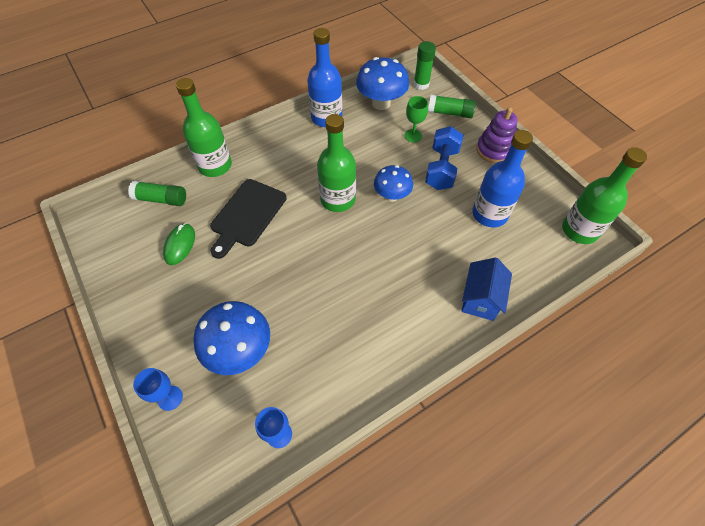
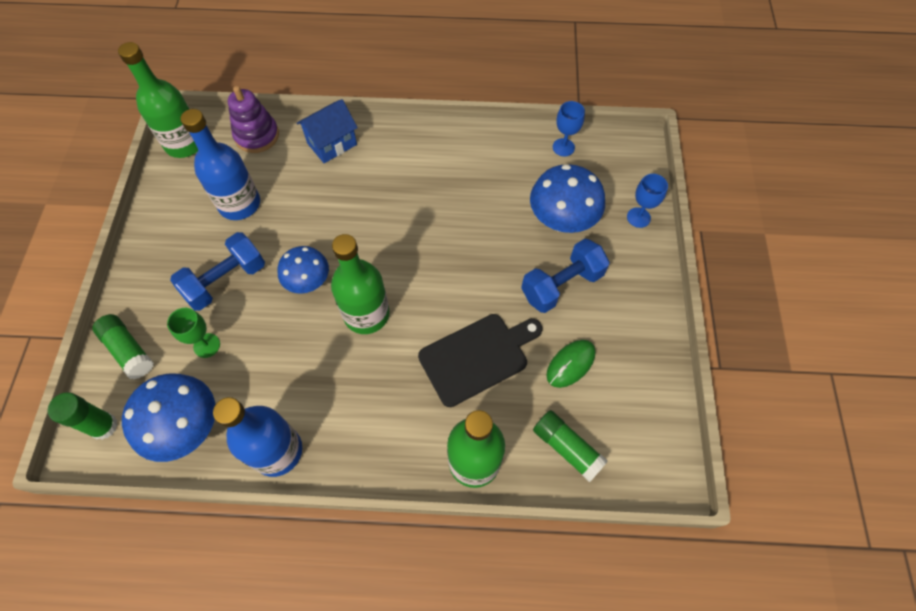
camera: 145 degrees left, 5 degrees up
purple stacking toy [476,107,517,163] -> purple stacking toy moved to [228,86,279,153]
none -> blue dumbbell [521,239,610,313]

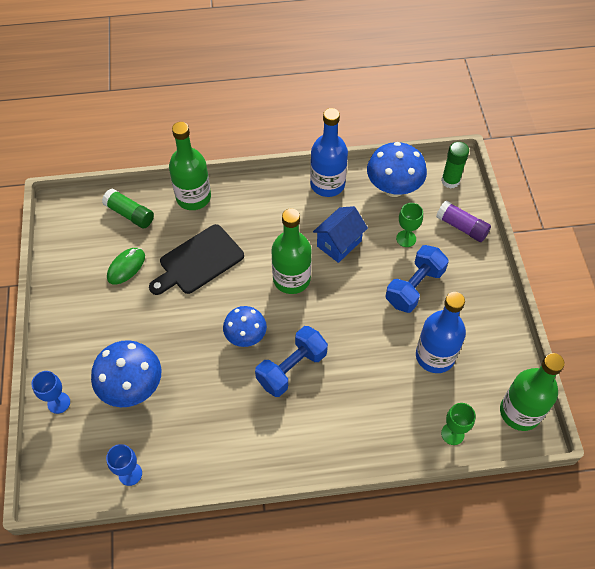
camera: 170 degrees right, 5 degrees down
green glue stick [92,314,153,379] -> purple glue stick [436,200,491,242]
purple stacking toy [228,86,279,153] -> green goblet [441,403,476,445]
blue mushroom [277,246,329,294] -> blue mushroom moved to [223,306,267,347]
blue house [297,99,358,163] -> blue house moved to [313,206,368,263]
blue dumbbell [521,239,610,313] -> blue dumbbell moved to [255,326,328,397]

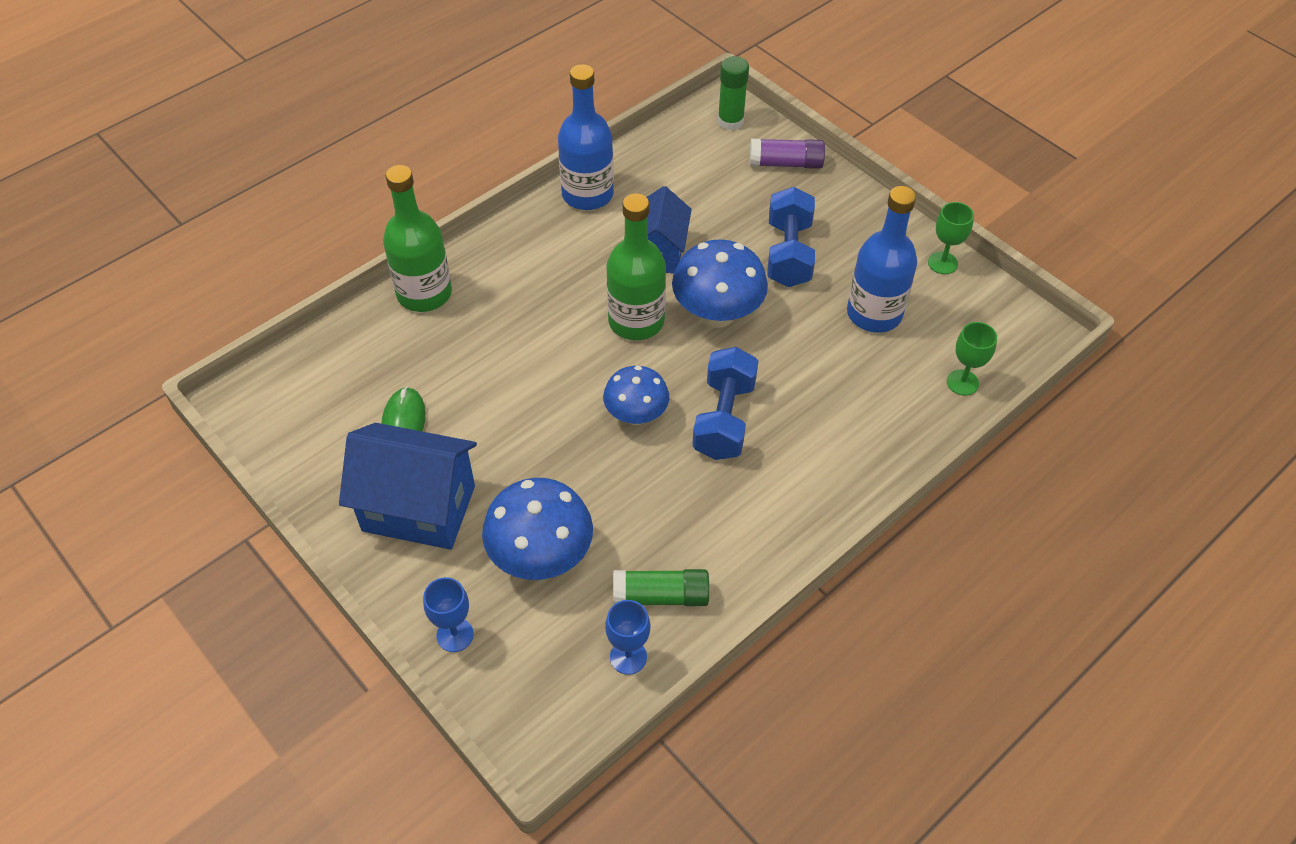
camera: 35 degrees left, 5 degrees down
green glue stick [102,188,154,228] -> green glue stick moved to [613,569,709,606]
black cutting board [149,224,244,295] -> none
blue mushroom [367,142,427,197] -> blue mushroom moved to [672,239,768,328]
green goblet [396,203,423,247] -> green goblet moved to [928,202,974,274]
green bottle [500,353,565,431] -> none
none -> blue house [339,423,477,550]

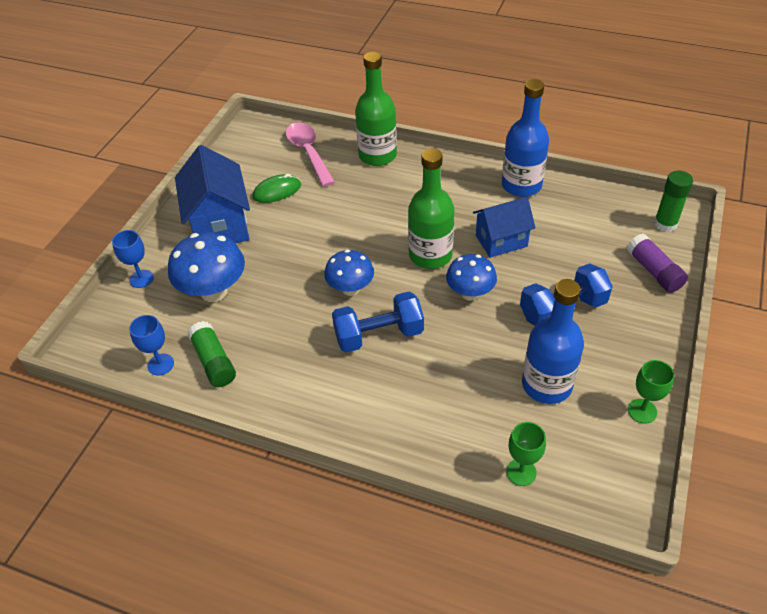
camera: 65 degrees right, 5 degrees down
blue mushroom [672,239,768,328] -> blue mushroom [446,254,497,301], size x0.66
none -> pink spoon [286,123,335,187]

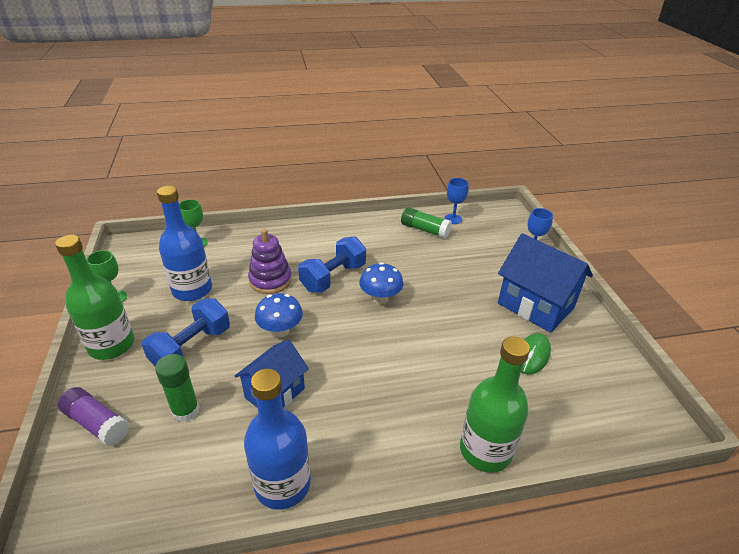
camera: 145 degrees right, 10 degrees down
blue mushroom [168,232,245,302] -> none
pink spoon [286,123,335,187] -> none
green bottle [408,149,454,269] -> green bottle moved to [55,235,134,360]
green glue stick [654,170,693,232] -> green glue stick moved to [155,354,199,422]
none -> purple stacking toy [248,229,292,294]

